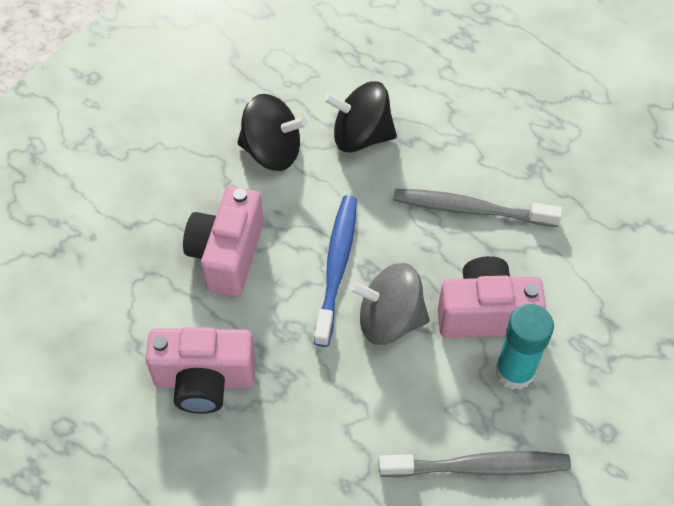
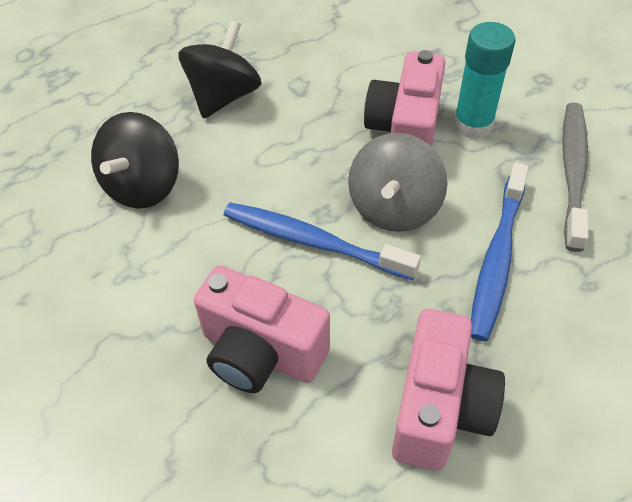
camera: 75 degrees left, 5 degrees down
black spinning top [237,94,308,171] -> black spinning top moved to [178,20,261,119]
grey toothbrush [393,189,563,227] -> none
none -> blue toothbrush [471,163,529,341]

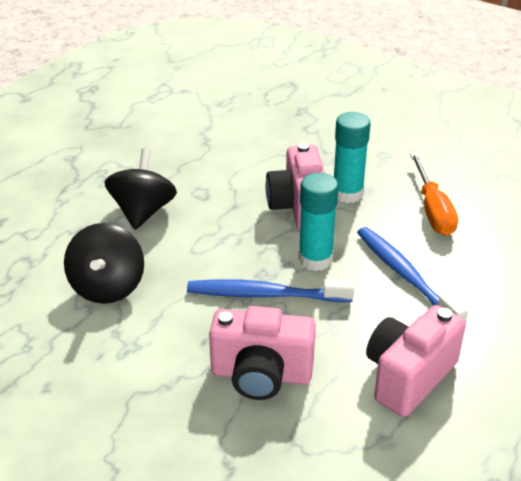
camera: 20 degrees left, 15 degrees down
grey spinning top [348,133,447,232] -> turquoise glue stick [298,173,339,271]
pink camera [392,309,505,471] -> pink camera turned 135 degrees counterclockwise [366,305,466,417]
blue toothbrush [471,163,529,341] -> blue toothbrush turned 150 degrees clockwise [357,227,468,321]
grey toothbrush [562,102,588,252] -> orange screwdriver [410,153,458,235]

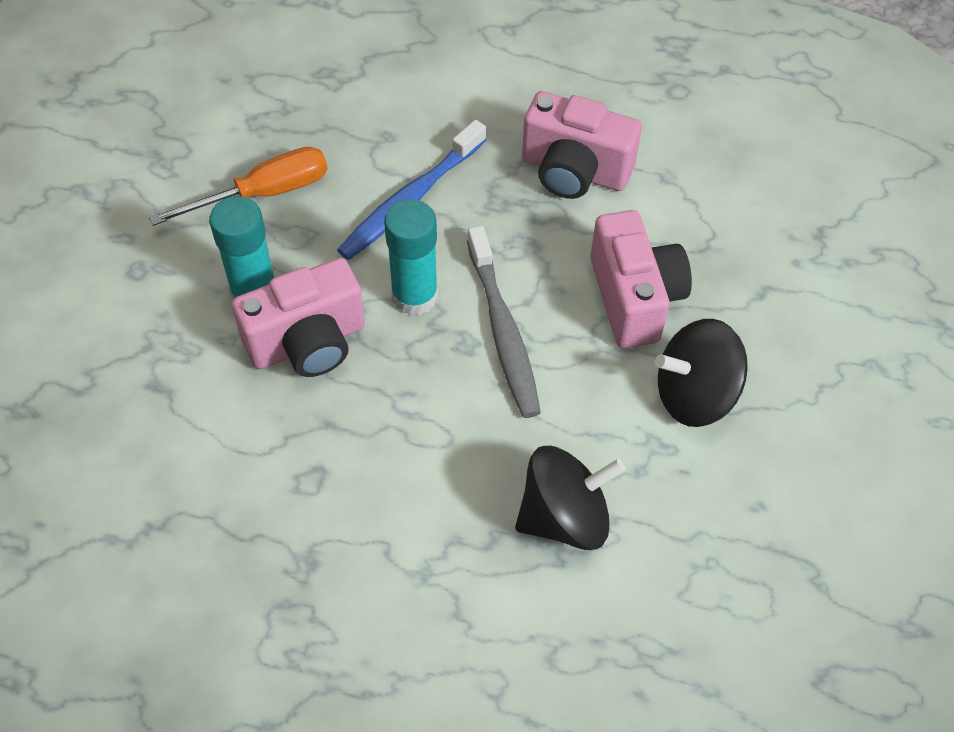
camera: 110 degrees left, 20 degrees up
black spinning top [104,148,177,230] -> black spinning top moved to [655,319,748,427]
blue toothbrush [187,279,354,302] -> grey toothbrush [467,226,541,418]

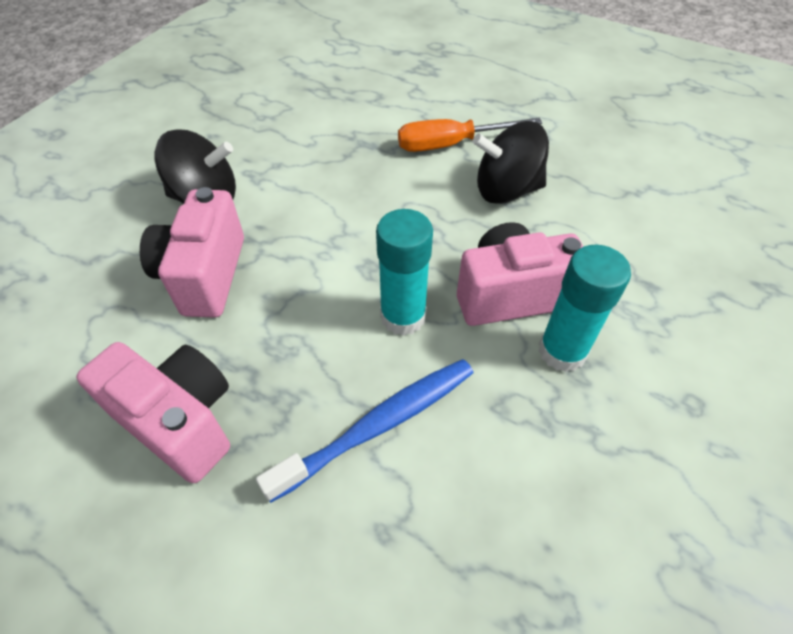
camera: 165 degrees left, 5 degrees down
orange screwdriver [149,147,327,226] -> orange screwdriver moved to [398,118,542,152]
grey toothbrush [467,226,541,418] -> none
black spinning top [515,446,626,550] -> black spinning top moved to [472,121,549,204]

